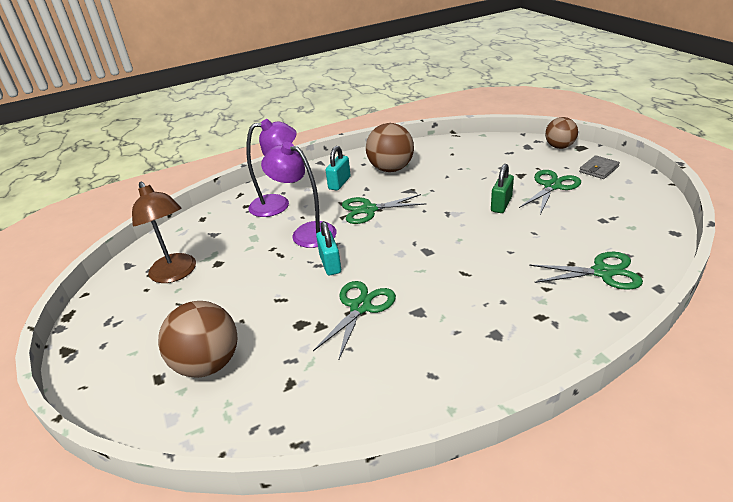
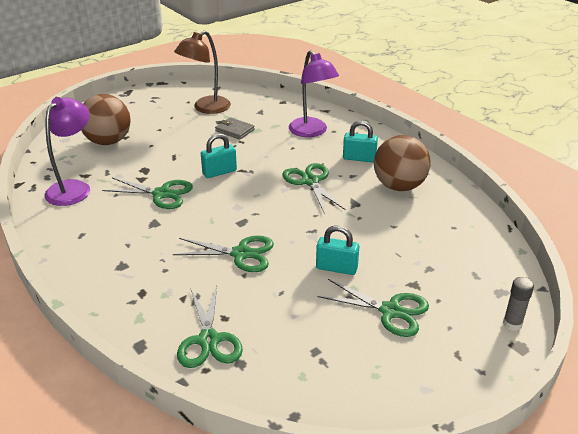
camera: 75 degrees right, 0 degrees up
purple lamp [261,142,337,248] -> purple lamp moved to [44,97,90,206]
green padlock [491,164,514,213] -> turquoise padlock [316,226,359,275]
brown ball [545,117,578,149] -> grey glue stick [503,277,534,331]
grey wallet [579,155,620,179] -> grey wallet moved to [215,117,255,140]
none -> green scissors [173,236,274,272]

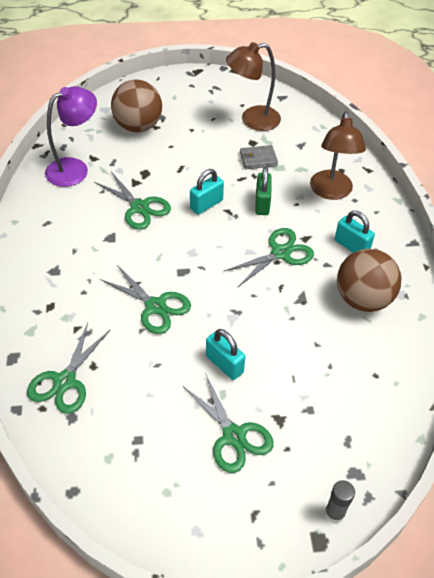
camera: 30 degrees right, 15 degrees up
turquoise padlock [201,133,237,178] -> turquoise padlock turned 45 degrees counterclockwise [190,169,224,215]
grey wallet [215,117,255,140] -> grey wallet turned 75 degrees counterclockwise [240,145,278,169]
green scissors [282,163,346,214] -> green scissors turned 45 degrees clockwise [224,228,314,287]
purple lamp [289,50,339,137] -> brown lamp [310,111,366,200]
none -> green padlock [255,167,272,215]

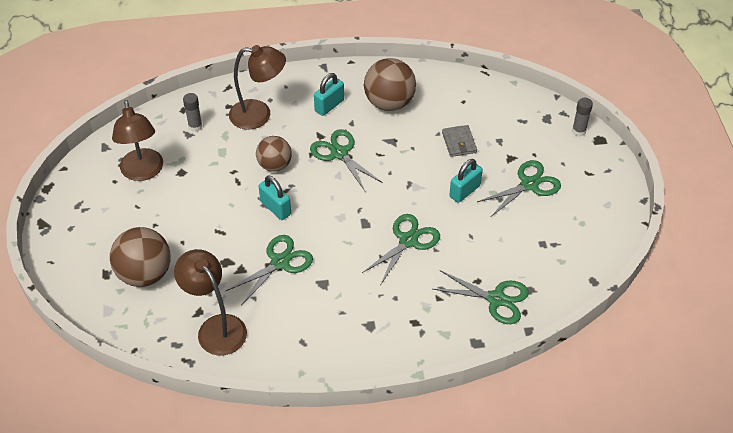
camera: 90 degrees left, 0 degrees up
purple lamp [45,86,97,187] -> brown lamp [174,249,247,356]
grey wallet [240,145,278,169] -> grey wallet moved to [442,125,477,157]
green padlock [255,167,272,215] -> brown ball [256,136,292,172]
none -> grey glue stick [183,93,202,132]

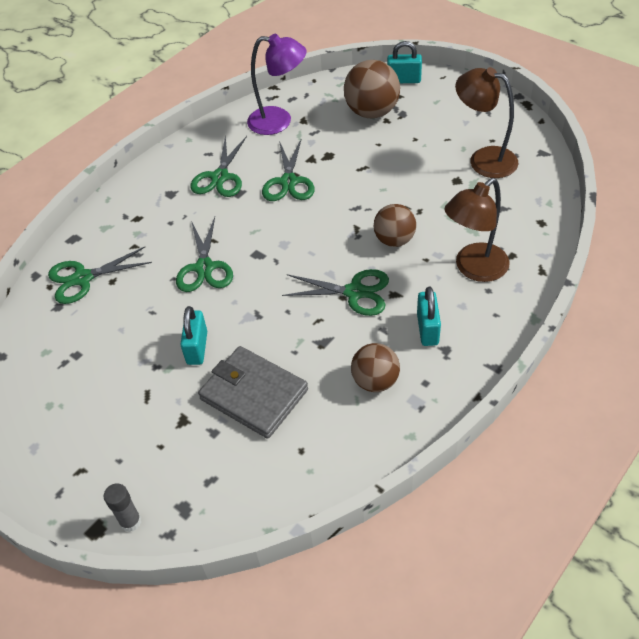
camera: 140 degrees right, 0 degrees up
brown lamp [174,249,247,356] -> purple lamp [247,34,306,135]
grey glue stick [183,93,202,132] -> none
turquoise padlock [259,175,291,220] -> turquoise padlock moved to [387,41,422,83]
brown ball [364,58,416,111] -> brown ball [351,343,400,392], size x0.66
grey wallet [442,125,477,157] -> grey wallet [198,346,308,439], size x1.82
green scissors [477,160,561,217] -> green scissors moved to [190,135,247,197]

